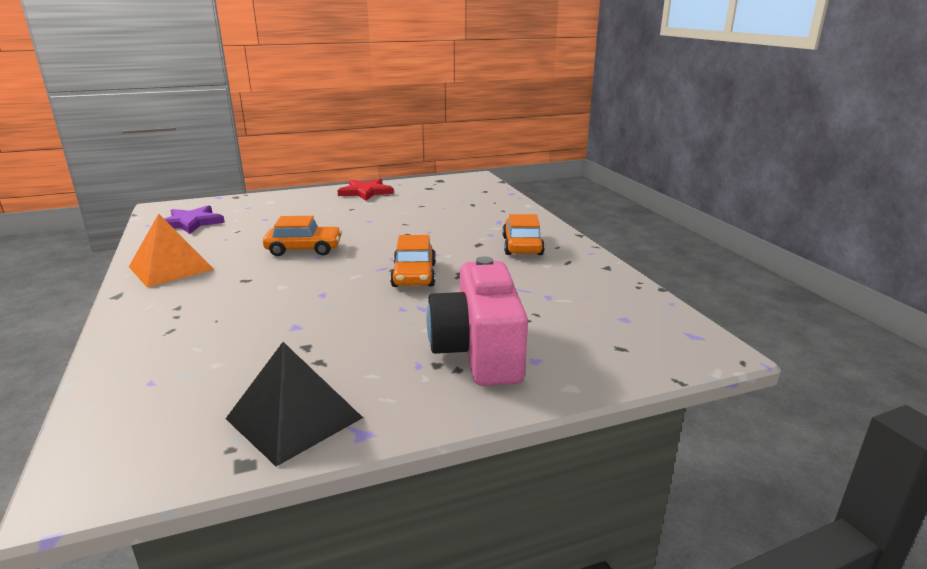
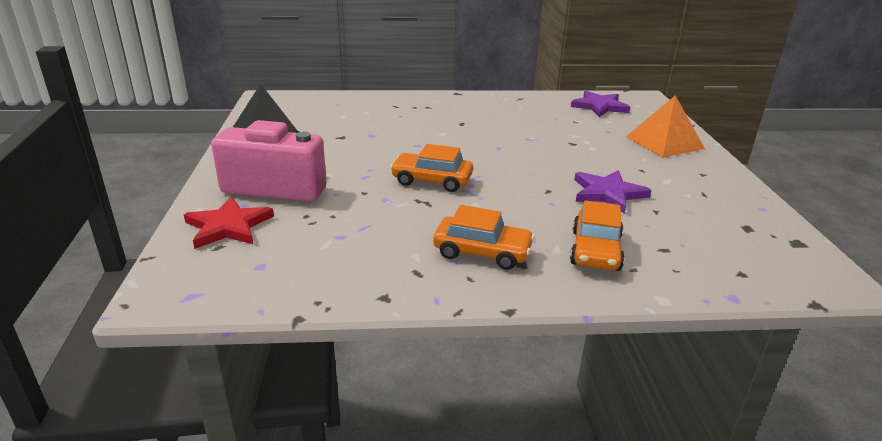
camera: 105 degrees right, 5 degrees up
orange pyramid [129,214,214,287] -> orange pyramid moved to [626,95,705,157]
orange car [263,216,342,256] -> orange car moved to [570,201,625,271]
red star [337,178,394,201] -> red star moved to [184,197,274,249]
none -> purple star [575,170,651,214]

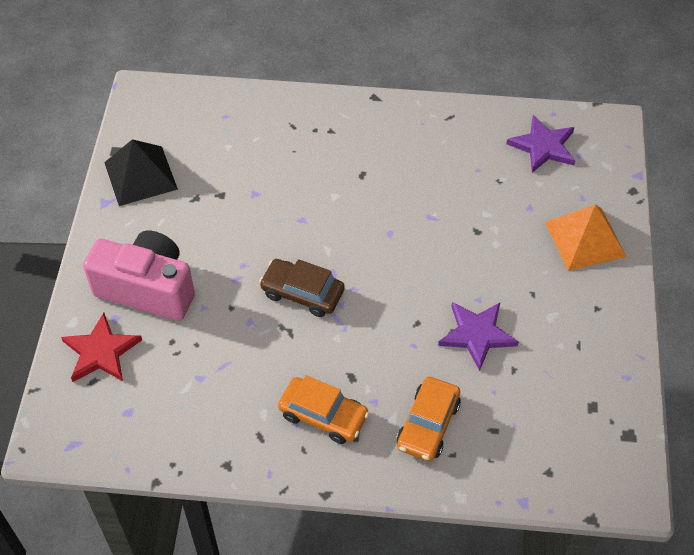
camera: 10 degrees right, 25 degrees up
orange car [390,144,473,192] -> brown car [259,259,345,317]

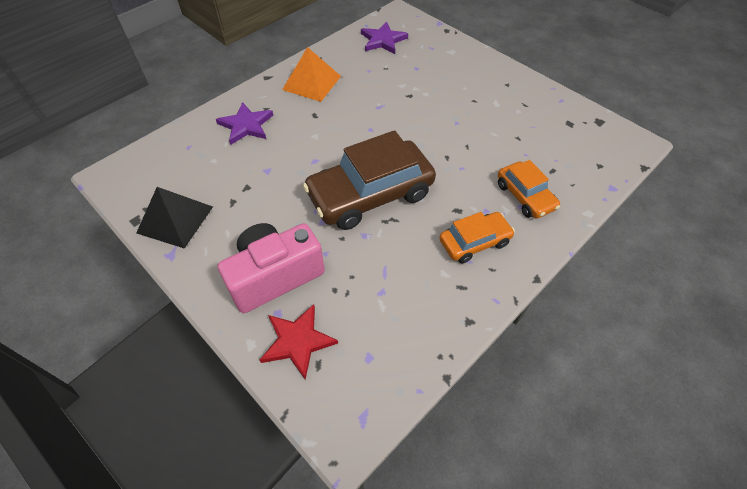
camera: 50 degrees left, 0 degrees up
brown car [259,259,345,317] -> brown car [303,130,436,230], size x1.86
purple star [438,302,519,371] -> purple star moved to [216,102,273,145]
orange pyramid [545,204,626,271] -> orange pyramid moved to [282,47,341,102]

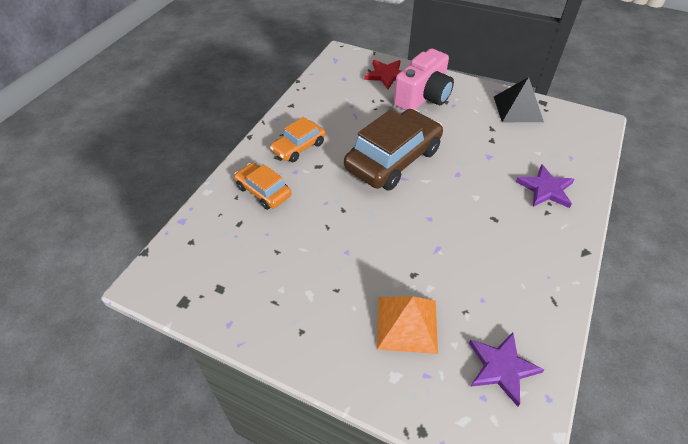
camera: 160 degrees right, 5 degrees down
orange pyramid [282,47,341,102] -> orange pyramid moved to [377,296,438,354]

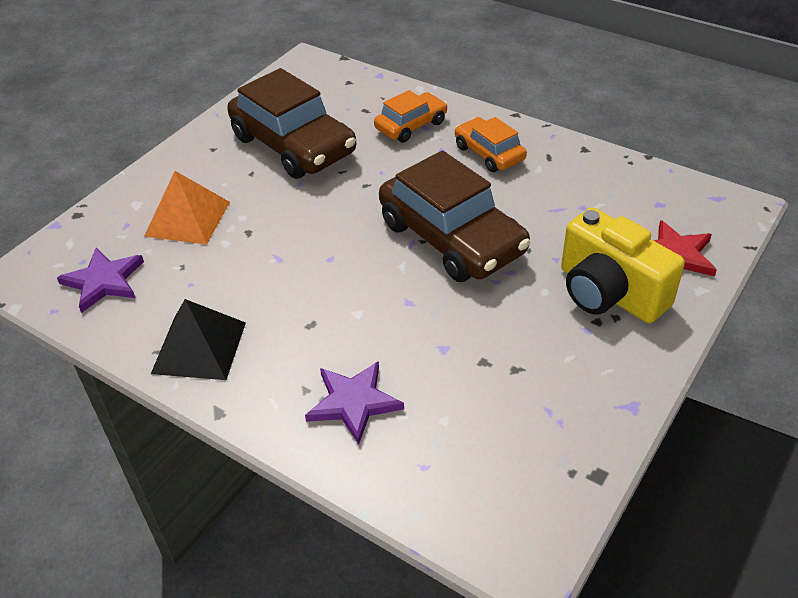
camera: 100 degrees right, 5 degrees down
pink camera [394,48,454,110] -> yellow camera [561,207,685,323]
black pyramid [494,77,544,122] -> black pyramid moved to [151,299,246,380]
none -> brown car [227,68,356,179]

